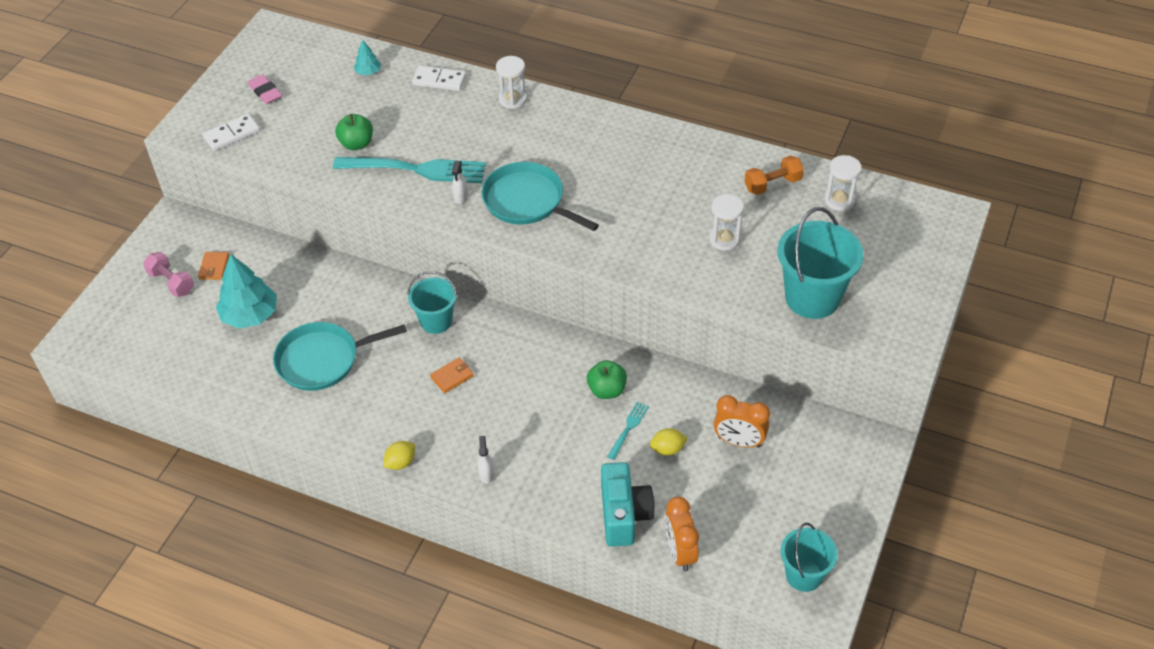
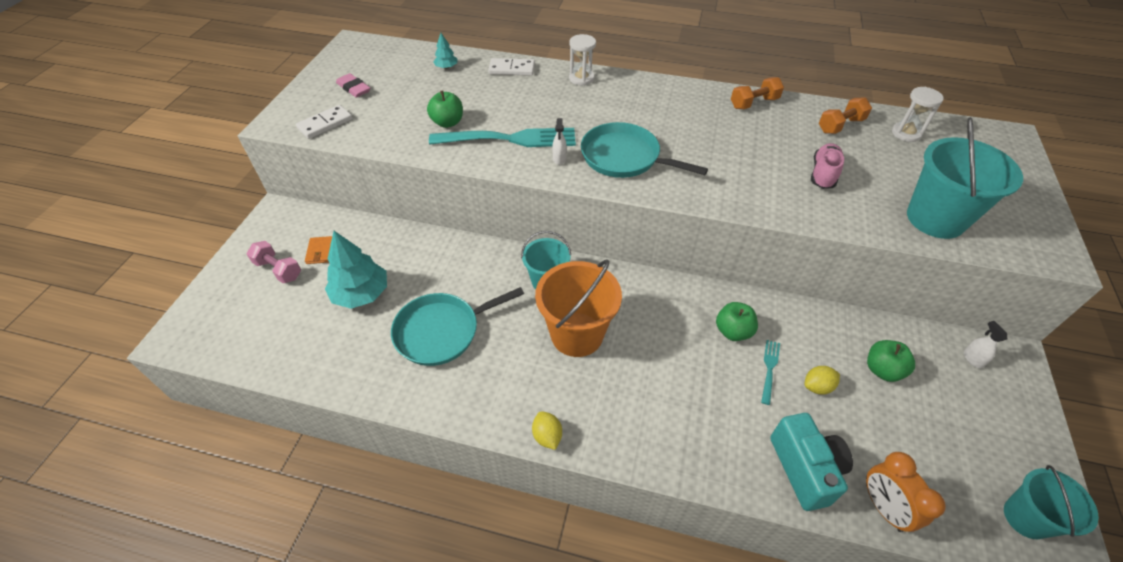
camera: 10 degrees left, 0 degrees up
yellow lemon [383,441,415,470] -> yellow lemon turned 60 degrees counterclockwise [532,411,562,450]
orange wallet [430,358,474,393] -> orange bucket [535,259,622,357]
white spray bottle [477,436,494,484] -> white spray bottle moved to [964,321,1007,368]
white hourglass [709,194,744,251] -> pink shoe [811,143,844,189]
orange clock [714,395,770,448] -> green apple [867,340,915,382]
none -> orange dumbbell [731,77,784,109]

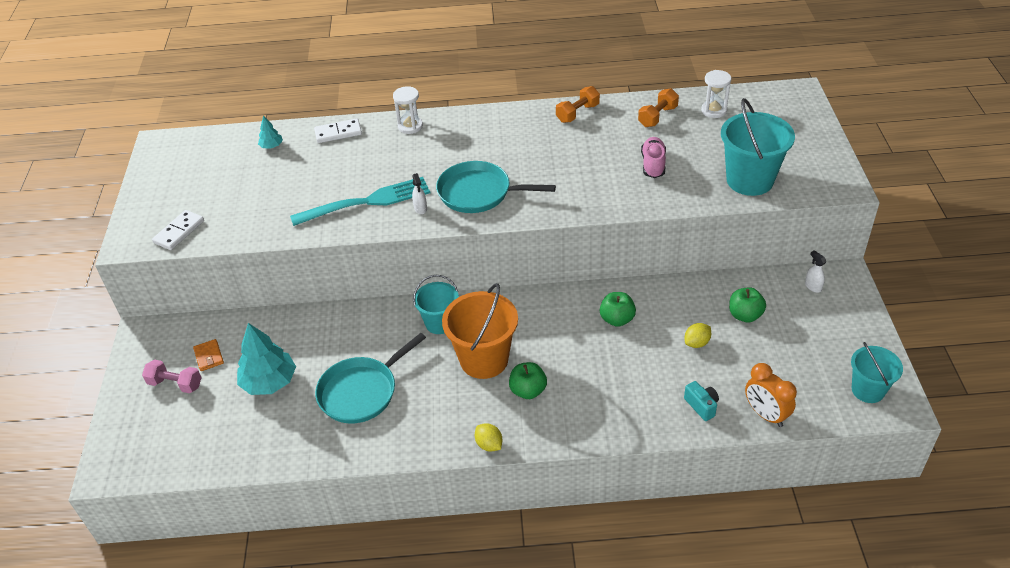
camera: 15 degrees left, 5 degrees down
pink eraser [336,73,370,98] -> none
green apple [427,90,463,128] -> green apple moved to [509,362,547,399]
turquoise fork [761,340,780,405] -> none
turquoise camera [770,413,853,511] -> turquoise camera [684,381,719,421], size x0.54

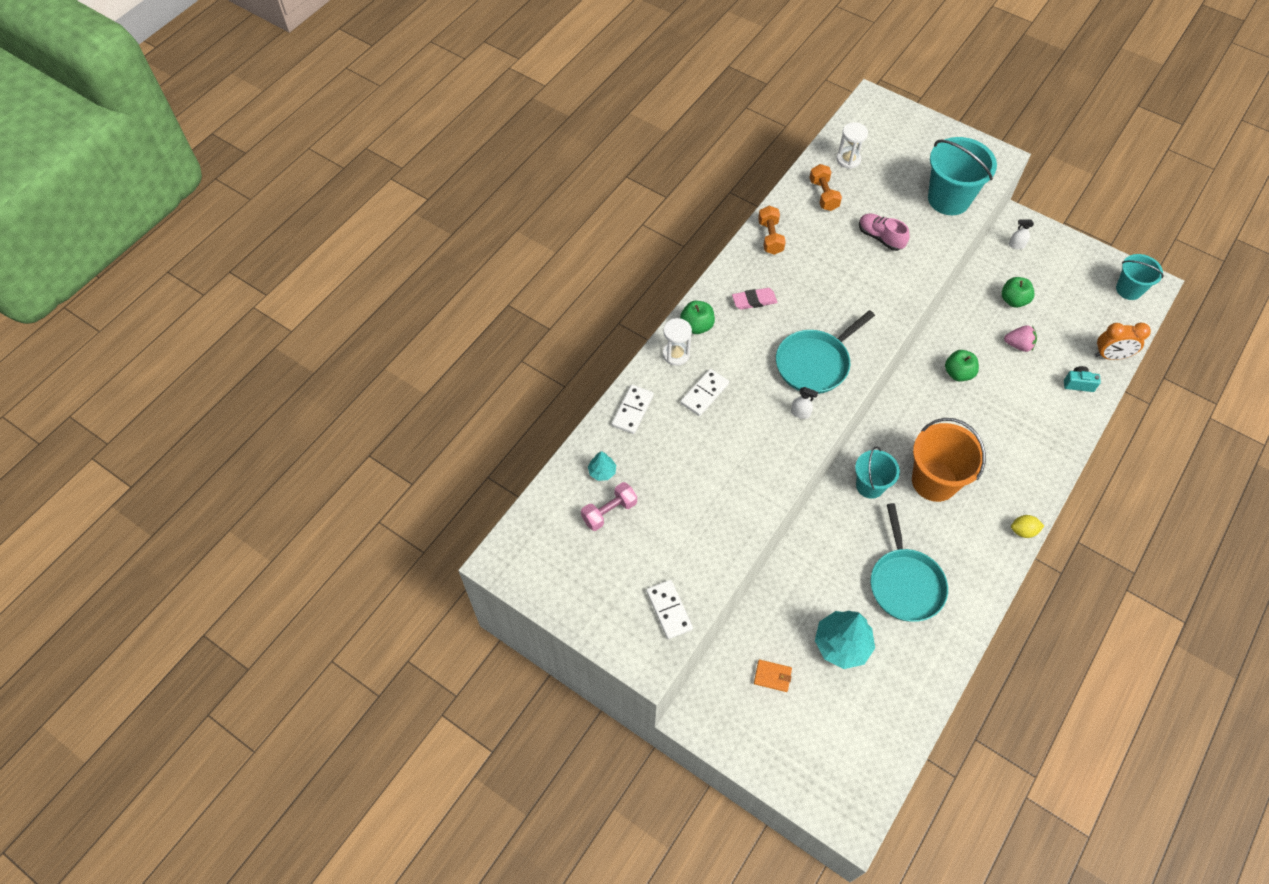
camera: 55 degrees left, 15 degrees up
pink dumbbell [142,359,202,393] -> pink dumbbell moved to [581,482,637,531]
turquoise fork [290,177,430,226] -> none
green apple [509,362,547,399] -> green apple moved to [680,301,715,334]
yellow lemon [685,323,711,348] -> pink strawberry [1004,325,1037,352]
none -> white domino [680,369,729,416]
none -> pink eraser [732,288,777,310]

